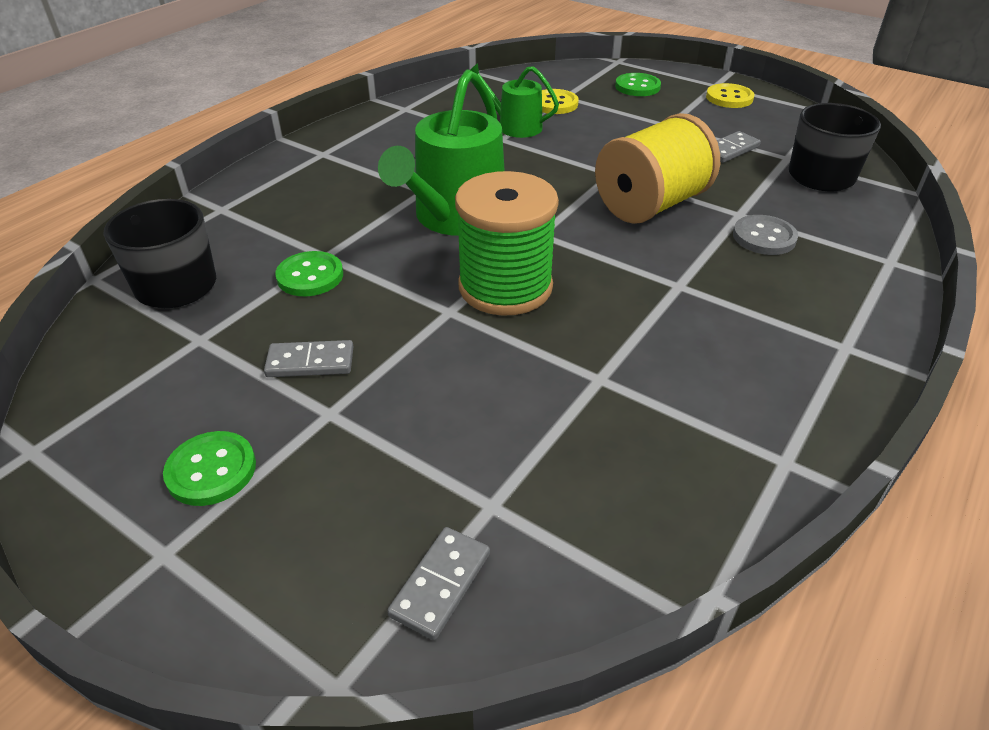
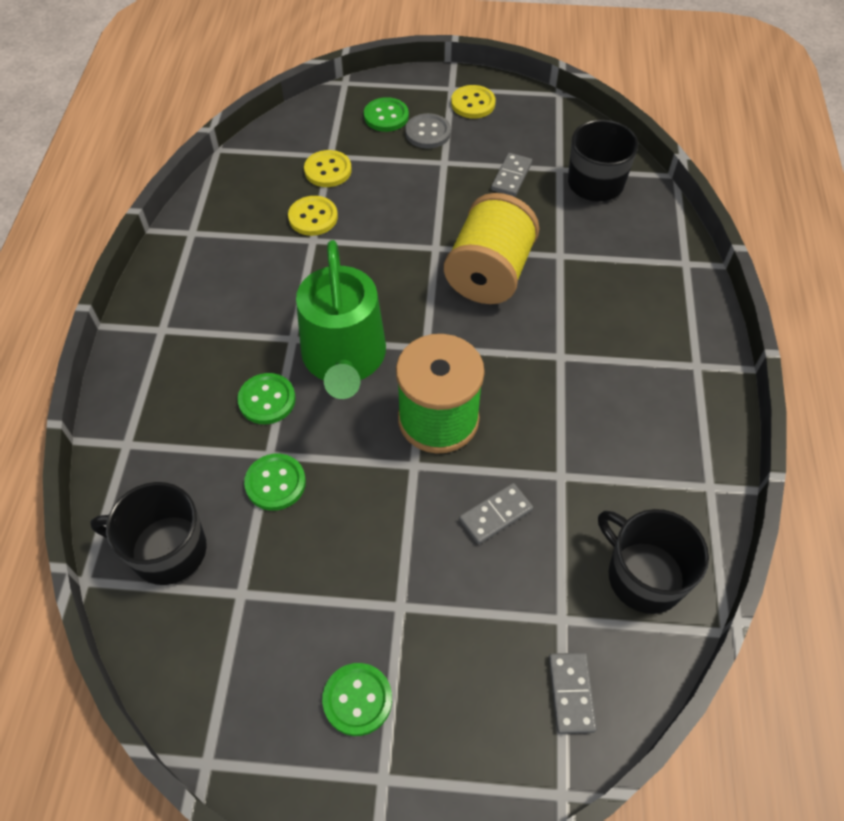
camera: 30 degrees left, 15 degrees up
grey domino [264,340,353,377] -> grey domino moved to [459,483,533,544]
green watering can [471,63,559,138] -> yellow button [288,196,338,236]
grey button [733,215,798,255] -> grey button moved to [405,113,451,149]
none -> green button [237,373,296,424]
none -> black mug [598,509,709,614]

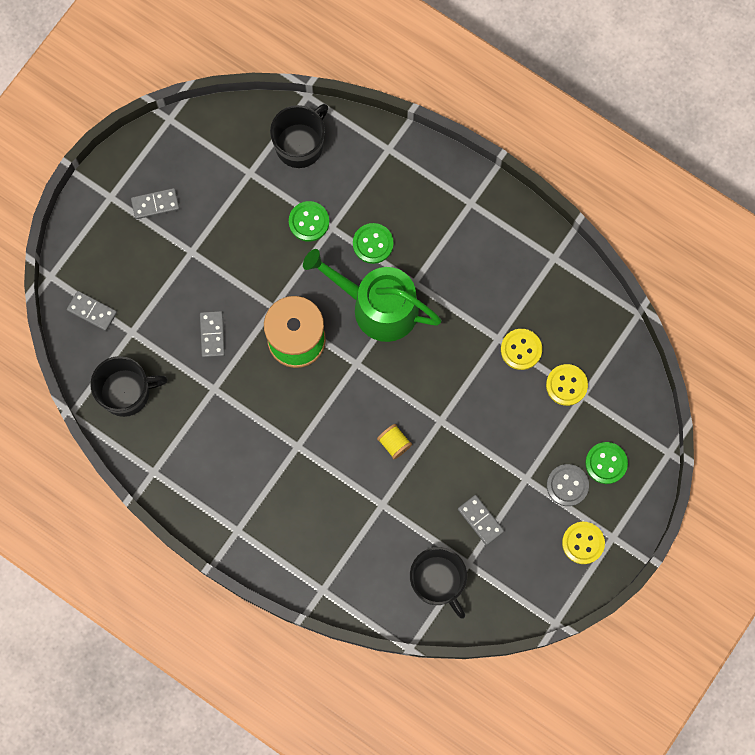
camera: 120 degrees right, 20 degrees up
green button [322,663,392,736] -> grey domino [131,188,180,219]
yellow spool [444,193,540,304] -> yellow spool [377,424,412,459], size x0.41

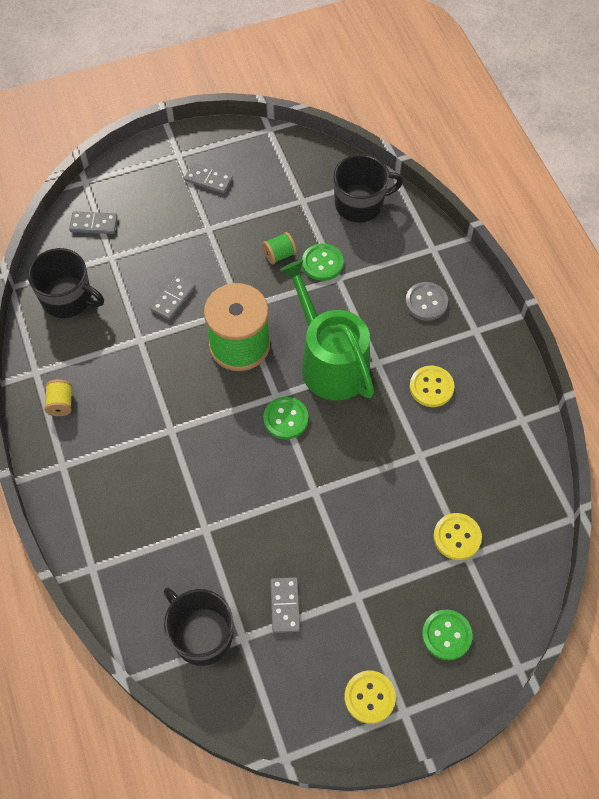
camera: 35 degrees right, 15 degrees down
grey domino [67,291,117,331] -> grey domino turned 60 degrees counterclockwise [69,211,118,234]
green button [353,223,394,264] -> green button moved to [263,397,309,439]
yellow spool [377,424,412,459] -> yellow spool moved to [45,379,72,416]
black mug [410,547,467,619] -> black mug turned 135 degrees clockwise [163,588,233,666]
yellow button [501,329,542,370] -> yellow button moved to [410,366,455,407]
grey button [547,464,589,506] -> grey button moved to [405,282,448,321]
none -> green spool [262,232,297,264]

